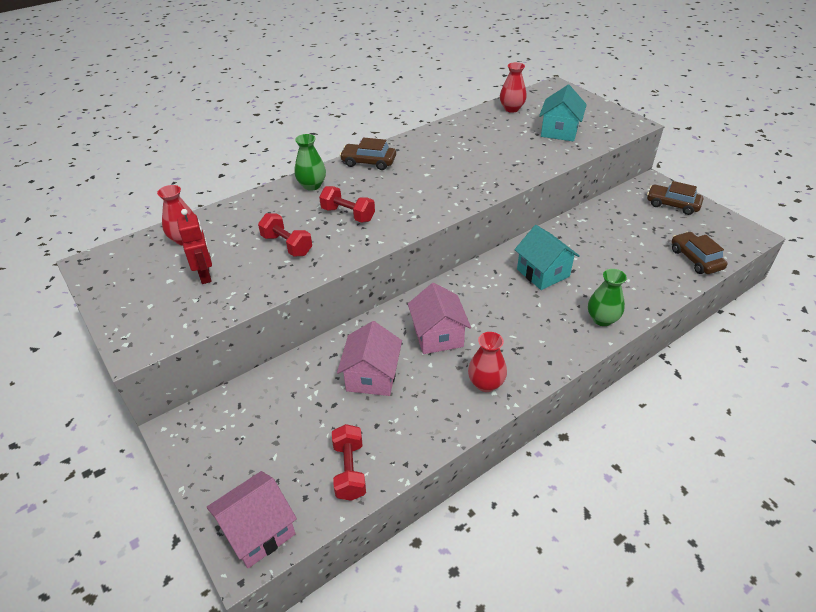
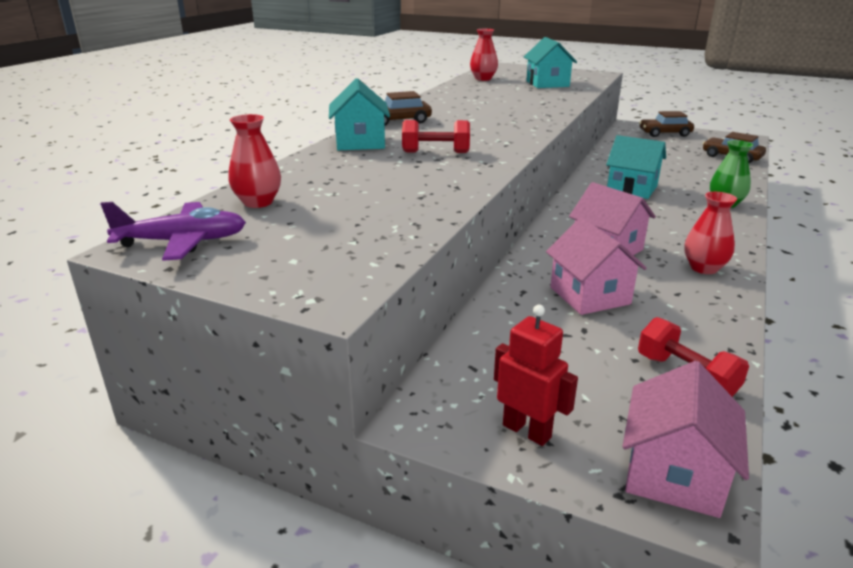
camera: 30 degrees left, 15 degrees down
red robot [177,209,212,284] -> red robot moved to [494,305,578,446]
red dumbbell [258,213,312,256] -> none
green vase [294,134,326,191] -> turquoise house [329,78,390,150]
none -> purple plane [100,202,246,261]

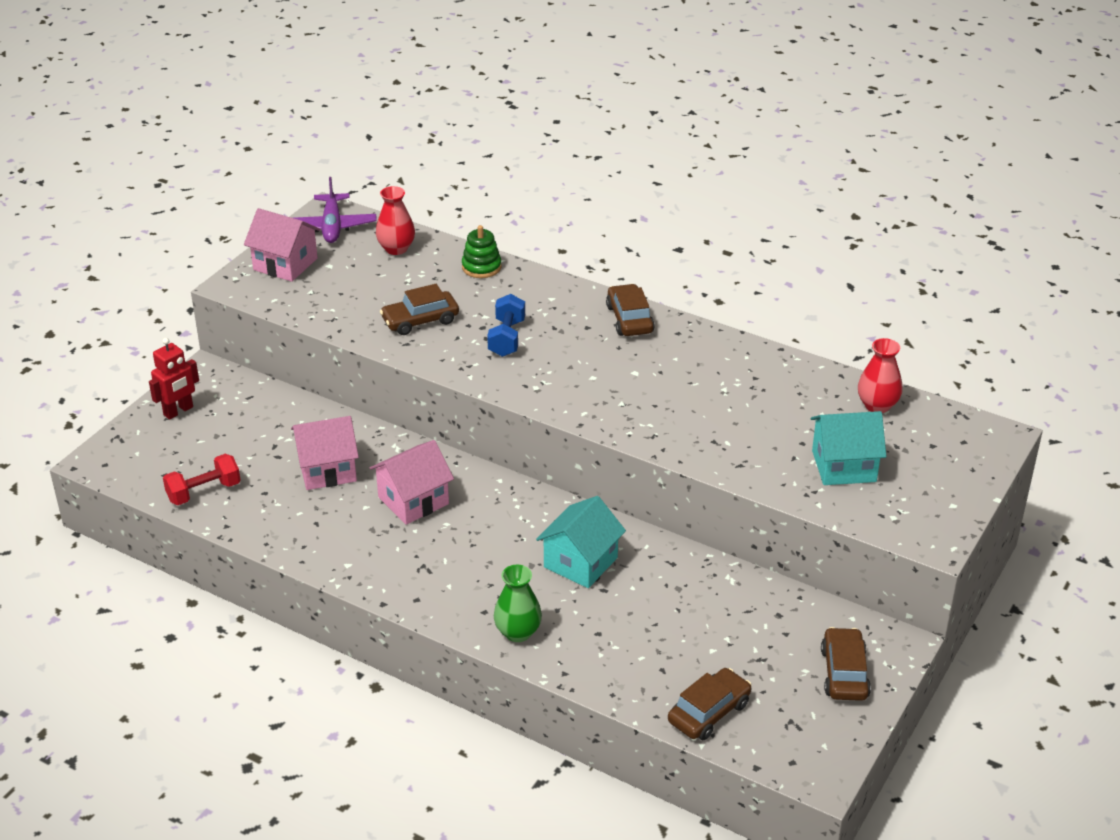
camera: 95 degrees right, 10 degrees up
turquoise house [329,78,390,150] -> none
red dumbbell [402,120,470,153] -> blue dumbbell [487,294,525,357]
pink house [623,361,749,518] -> pink house moved to [244,208,320,282]
red vase [685,192,737,274] -> none
none -> brown car [380,284,459,335]
none -> green stacking toy [462,225,502,278]

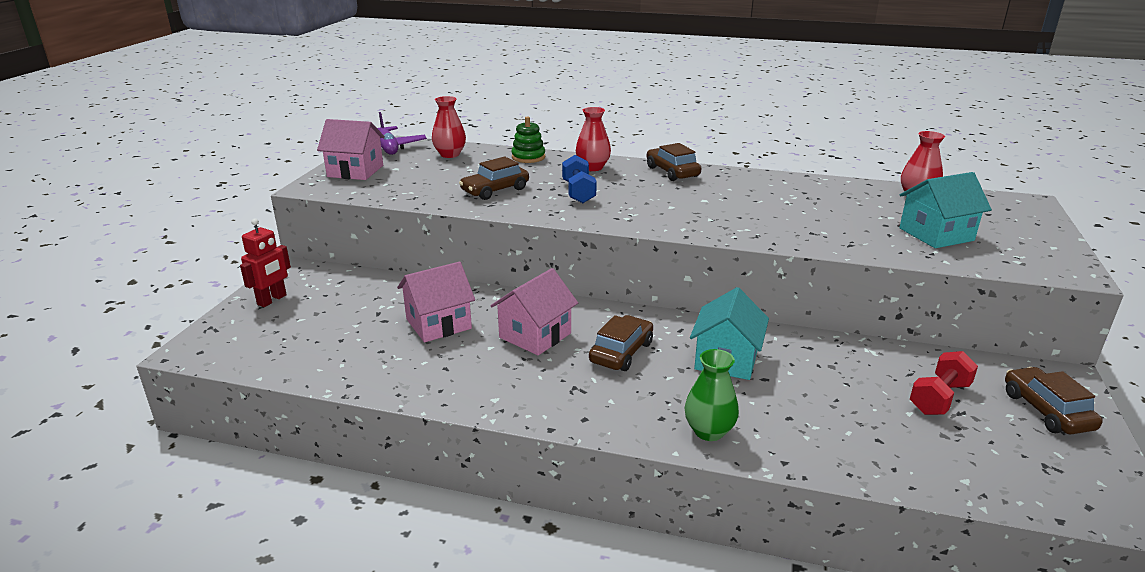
camera: 15 degrees left, 10 degrees down
red dumbbell [163,454,240,505] -> red dumbbell moved to [910,351,978,415]
brown car [668,668,752,740] -> brown car moved to [589,315,653,371]
none -> red vase [576,107,611,171]

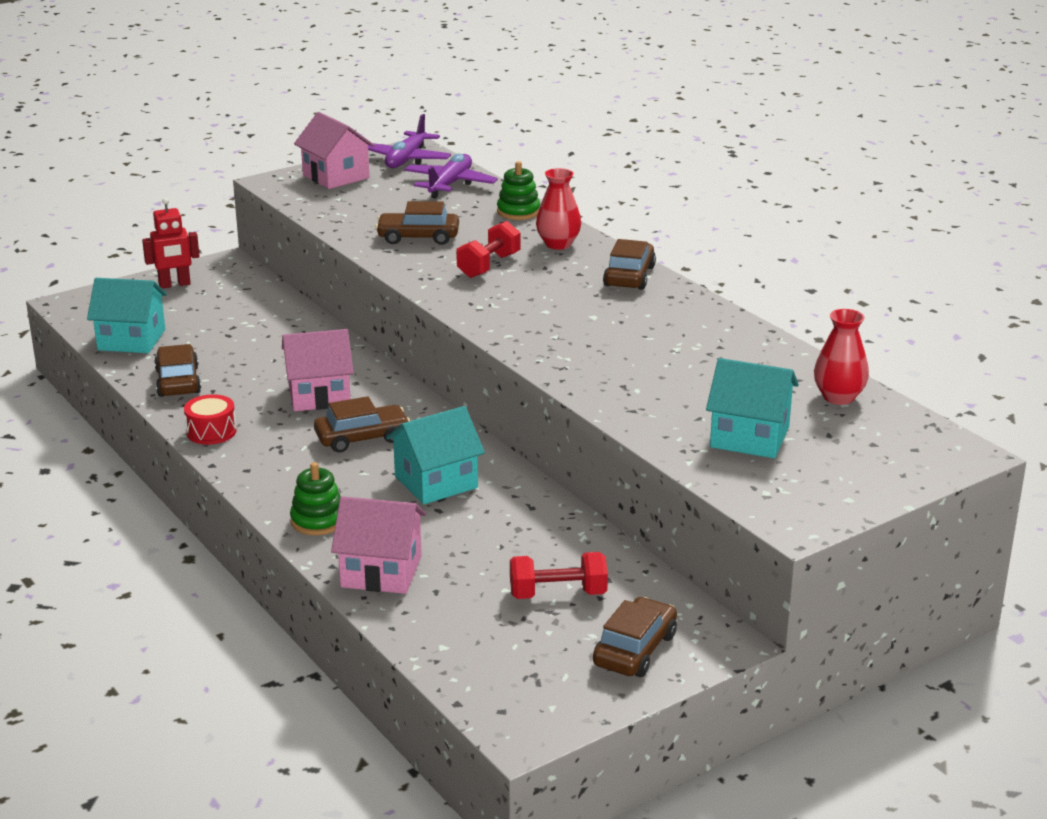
camera: 40 degrees right, 0 degrees up
pink house [397,262,475,342] -> pink house moved to [331,496,426,594]
red vase [432,96,466,158] -> purple plane [404,154,498,198]
blue dumbbell [562,155,597,203] -> red dumbbell [456,221,521,278]
green vase [684,349,739,441] -> green stacking toy [290,462,341,535]
none -> turquoise house [87,278,167,353]
none -> brown car [154,344,201,397]
none -> red drum [184,394,236,445]

